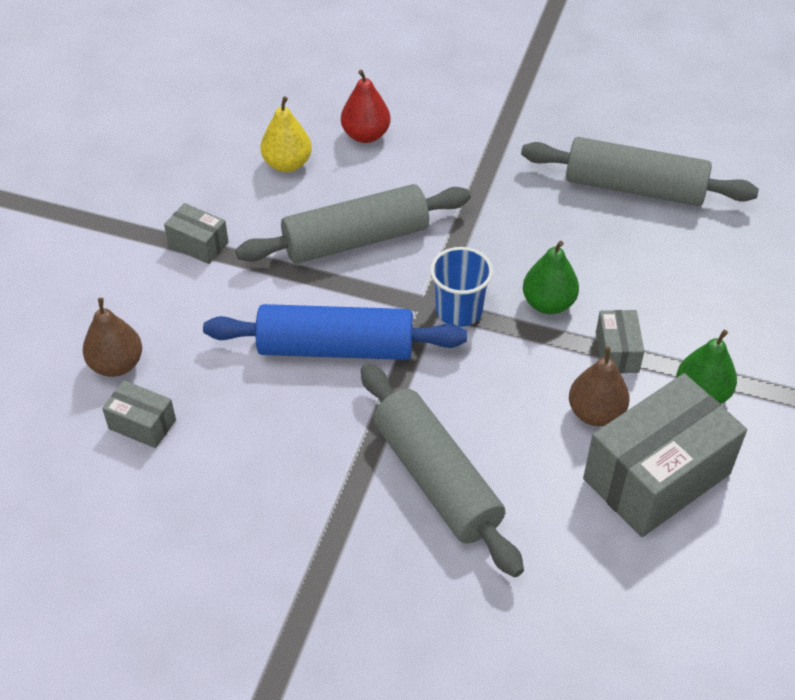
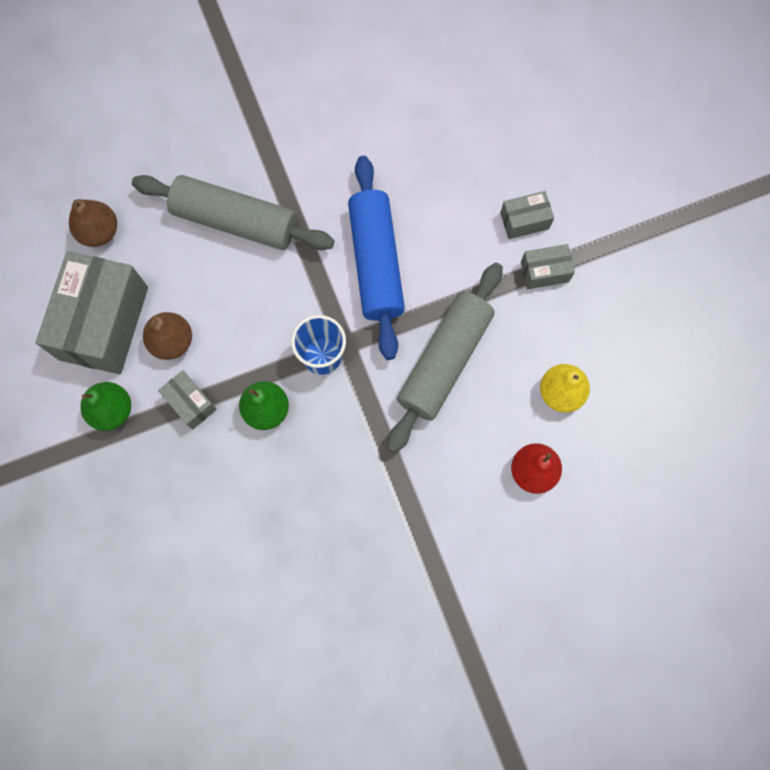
camera: 140 degrees right, 25 degrees up
brown pear [83,298,142,377] -> brown pear moved to [69,199,117,247]
grey box [102,380,176,448] -> grey box moved to [500,191,554,239]
blue rolling pin [203,304,467,360] -> blue rolling pin turned 60 degrees counterclockwise [348,156,405,360]
grey rolling pin [521,137,759,206] -> none

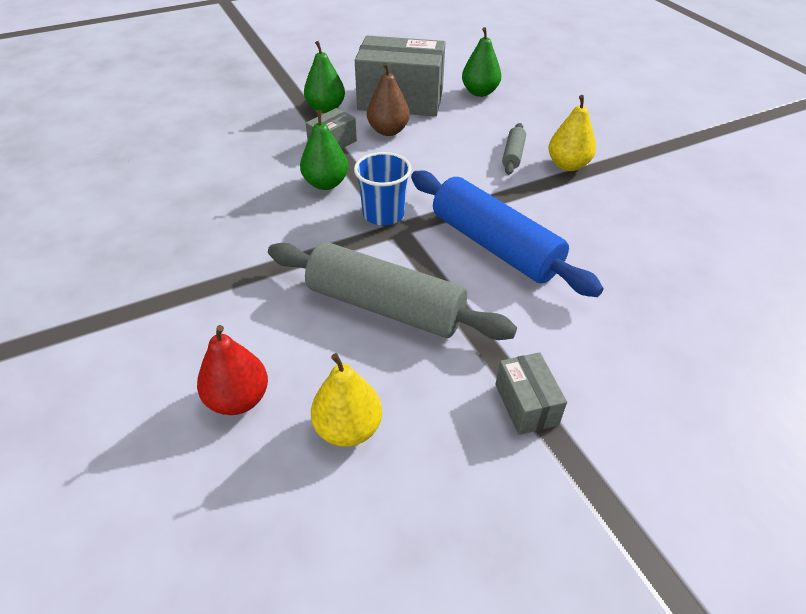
camera: 85 degrees right, 30 degrees down
brown pear [69,199,117,247] -> green pear [462,27,501,97]
grey rolling pin [132,175,334,250] -> grey rolling pin [502,123,526,175], size x0.45
blue rolling pin [348,156,405,360] -> blue rolling pin turned 60 degrees clockwise [411,170,603,297]
grey box [500,191,554,239] -> none
none -> yellow pear [548,95,596,171]

